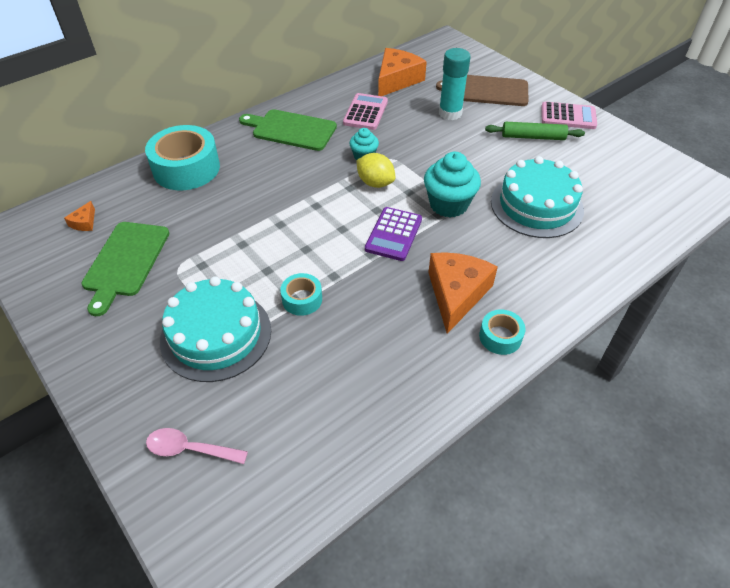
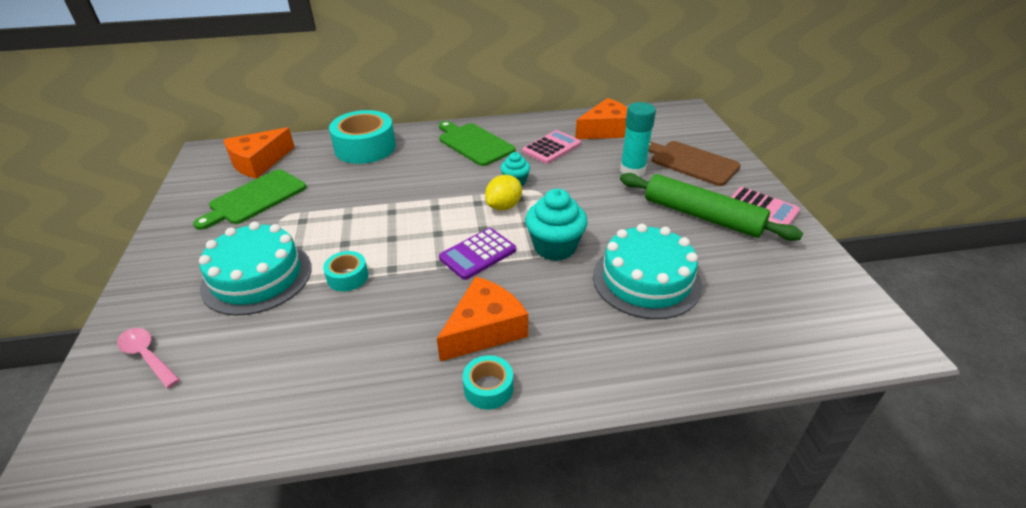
camera: 30 degrees right, 10 degrees down
orange cheese [64,201,95,231] -> orange cheese [224,127,295,179], size x2.27
yellow lemon [356,153,395,188] -> yellow lemon turned 60 degrees clockwise [485,175,522,210]
green rolling pin [485,122,585,140] -> green rolling pin [620,173,803,241], size x1.63

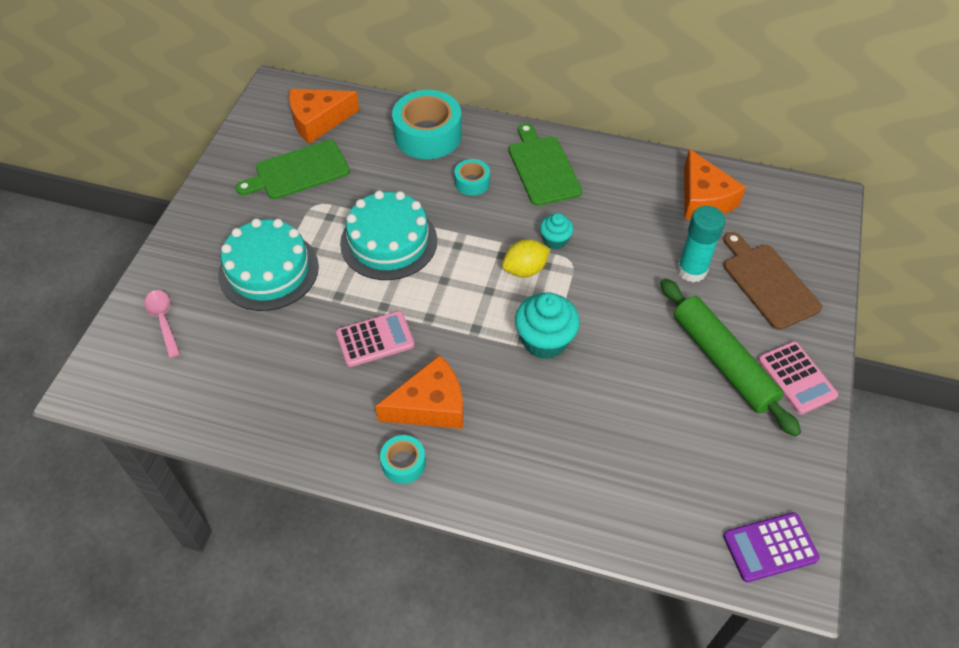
camera: 25 degrees right, 15 degrees up
turquoise tape [323,251,368,291] -> turquoise tape moved to [454,159,490,196]
purple calculator [439,228,516,280] -> purple calculator moved to [723,512,820,582]
pink calculator [523,130,581,164] -> pink calculator moved to [336,311,415,367]
orange cheese [575,98,628,139] -> orange cheese turned 75 degrees clockwise [684,149,746,219]
turquoise cake [593,224,702,319] -> turquoise cake moved to [340,191,437,280]

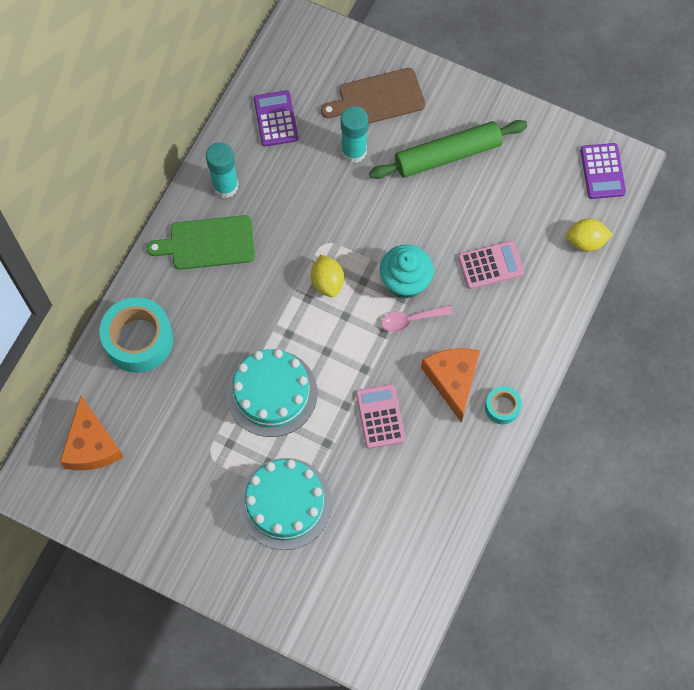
camera: 80 degrees left, 15 degrees up
pink spoon [145,290,180,358] -> pink spoon moved to [381,305,452,332]
green cutting board [236,140,350,199] -> none
turquoise tape [454,159,490,196] -> none
turquoise cupcake [540,213,574,249] -> none
orange cheese [684,149,746,219] -> purple calculator [254,90,298,147]
pink calculator [758,341,838,415] -> pink calculator moved to [458,241,524,289]
none -> turquoise glue stick [206,142,238,198]
none -> yellow lemon [565,219,613,252]

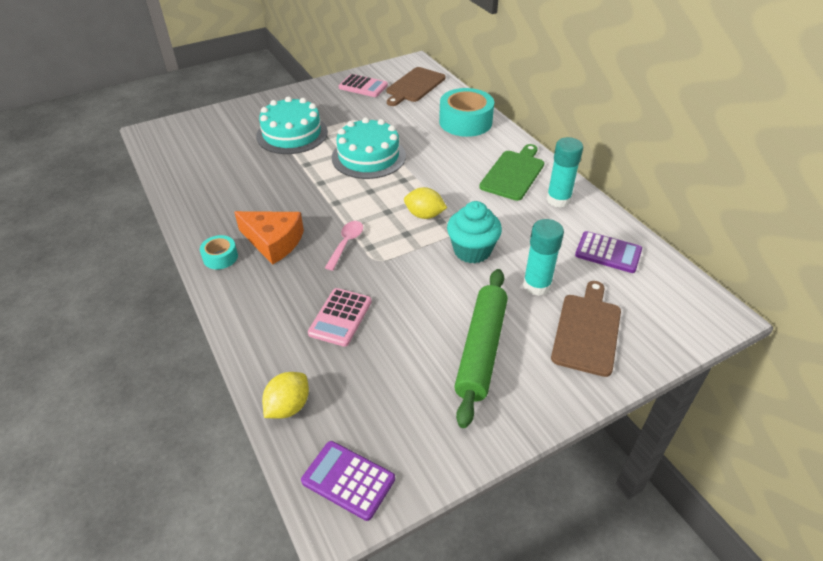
camera: 125 degrees right, 25 degrees down
orange cheese [60,396,124,470] -> brown cutting board [387,67,446,106]
pink calculator [356,384,405,449] -> pink calculator moved to [339,74,388,97]
turquoise cupcake [380,245,434,298] -> turquoise cupcake moved to [447,201,502,263]

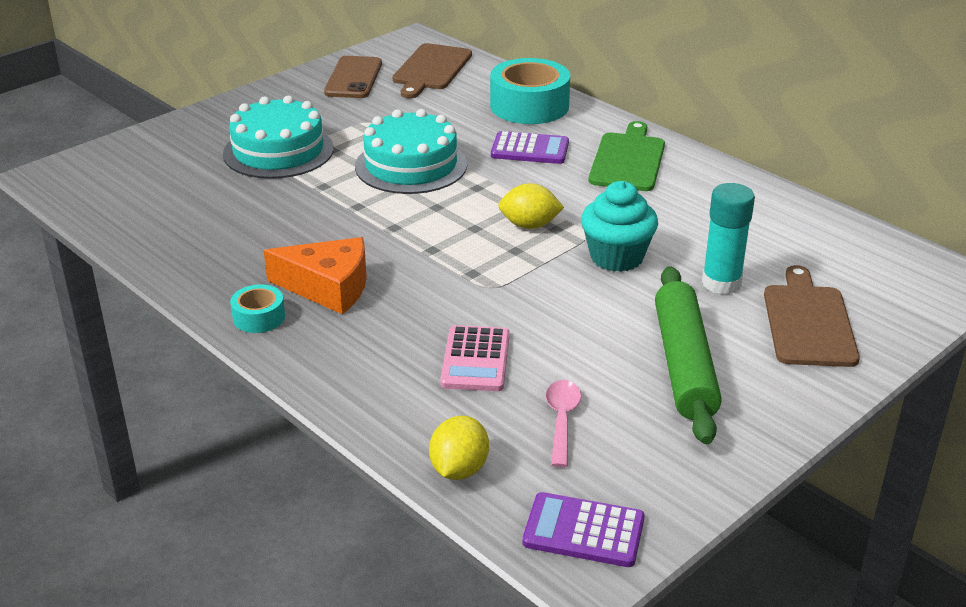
camera: 15 degrees left, 10 degrees down
pink spoon [325,221,363,270] -> pink spoon moved to [546,380,581,467]
pink calculator [339,74,388,97] -> brown phone [324,56,382,98]
turquoise glue stick [546,137,583,208] -> none
purple calculator [575,231,642,273] -> purple calculator moved to [491,131,569,164]

